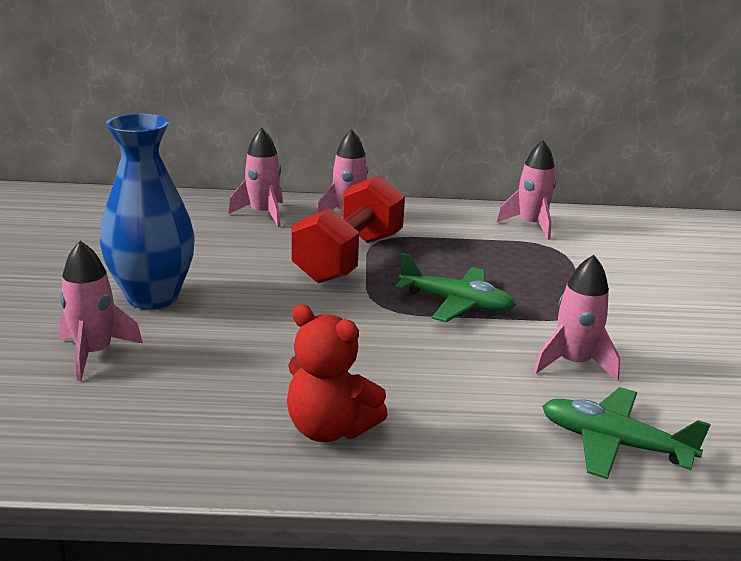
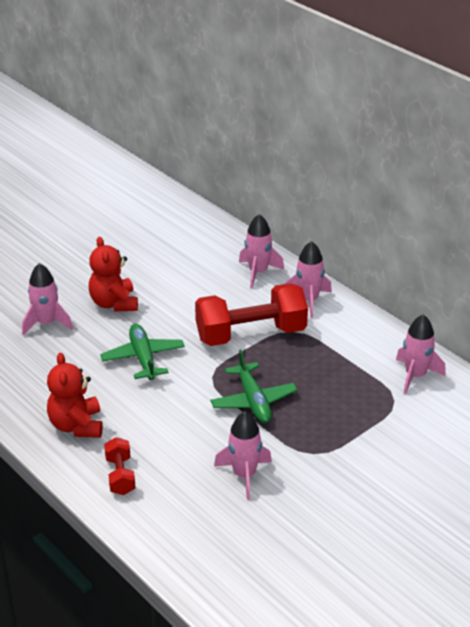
camera: 50 degrees right, 10 degrees up
blue vase [100,114,195,310] -> red teddy bear [89,237,138,312]
green plane [542,387,711,479] -> green plane moved to [100,324,185,380]
none -> red dumbbell [104,437,136,495]

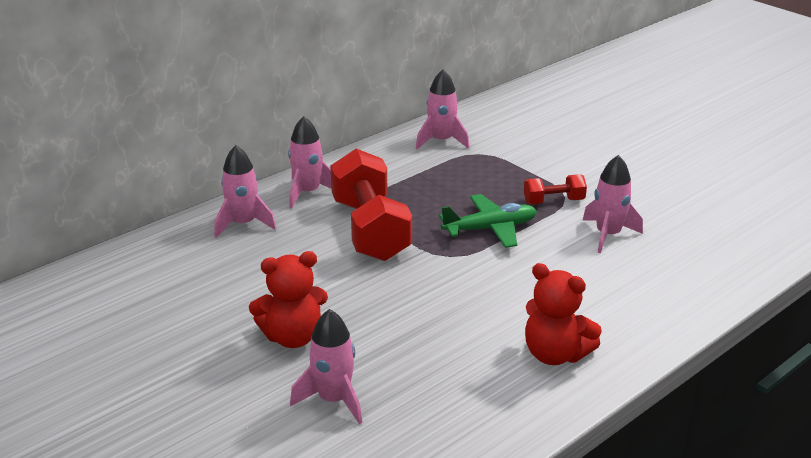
camera: 90 degrees left, 5 degrees down
red teddy bear [47,353,103,438] -> red teddy bear turned 45 degrees clockwise [525,263,602,365]
green plane [100,324,185,380] -> none
red dumbbell [104,437,136,495] -> red dumbbell moved to [524,174,587,204]

